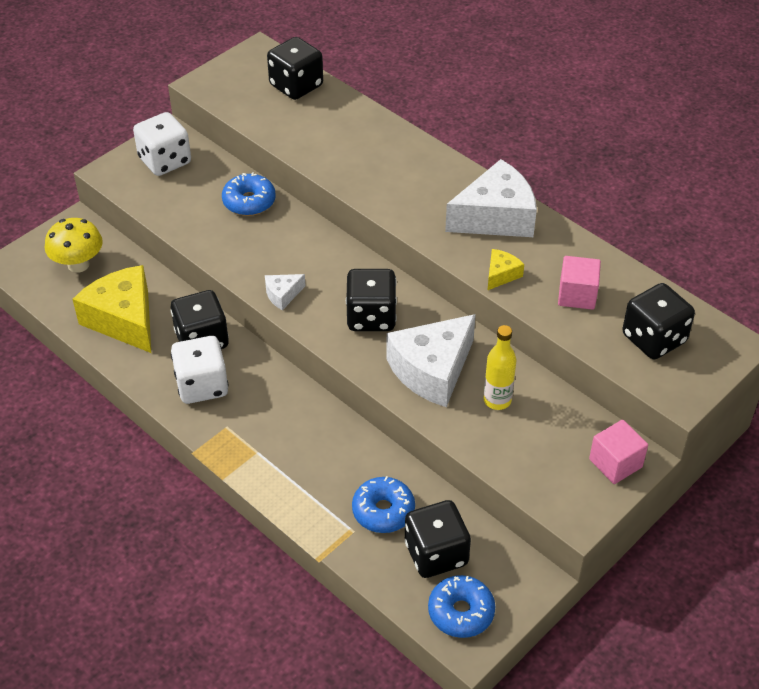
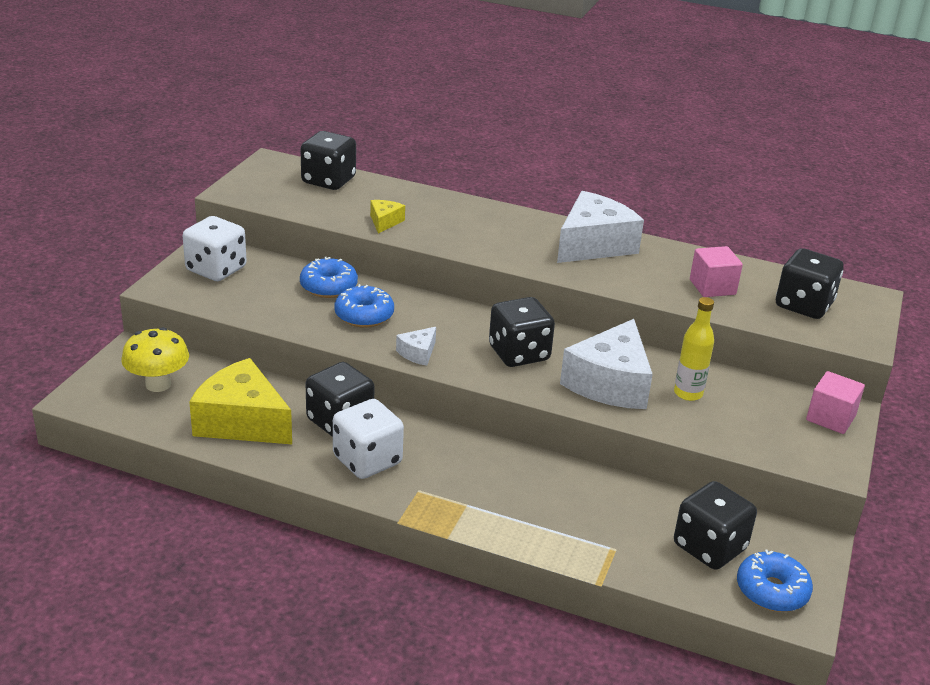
camera: 25 degrees left, 15 degrees down
blue donut [352,476,415,533] -> blue donut moved to [334,284,394,328]
yellow cheese [488,249,524,290] -> yellow cheese moved to [370,200,405,233]

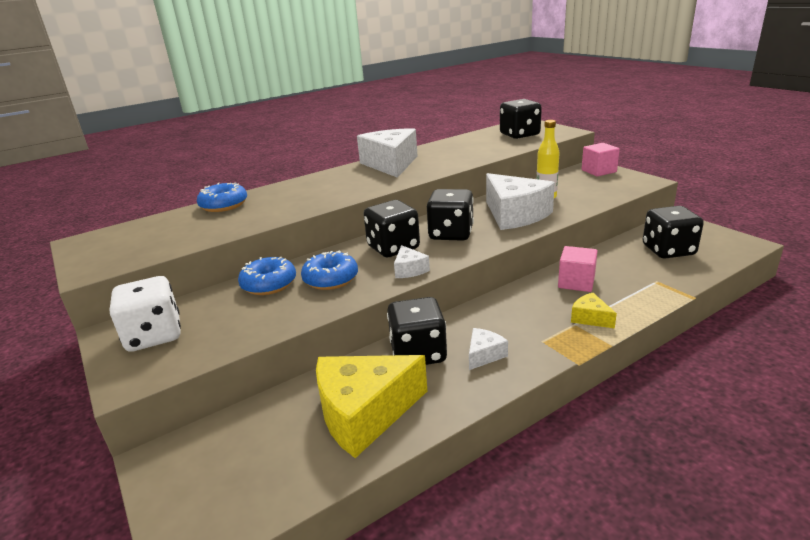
camera: 50 degrees left, 5 degrees down
yellow mushroom [121,327,189,392] -> none
black dice [301,131,356,190] -> black dice moved to [364,200,420,257]
white dice [333,399,404,479] -> white cheese [469,328,508,370]
yellow cheese [370,200,405,233] -> yellow cheese moved to [571,293,617,328]
pink cube [690,246,743,297] -> pink cube moved to [558,246,598,292]
blue donut [737,550,813,612] -> blue donut moved to [197,182,247,212]

